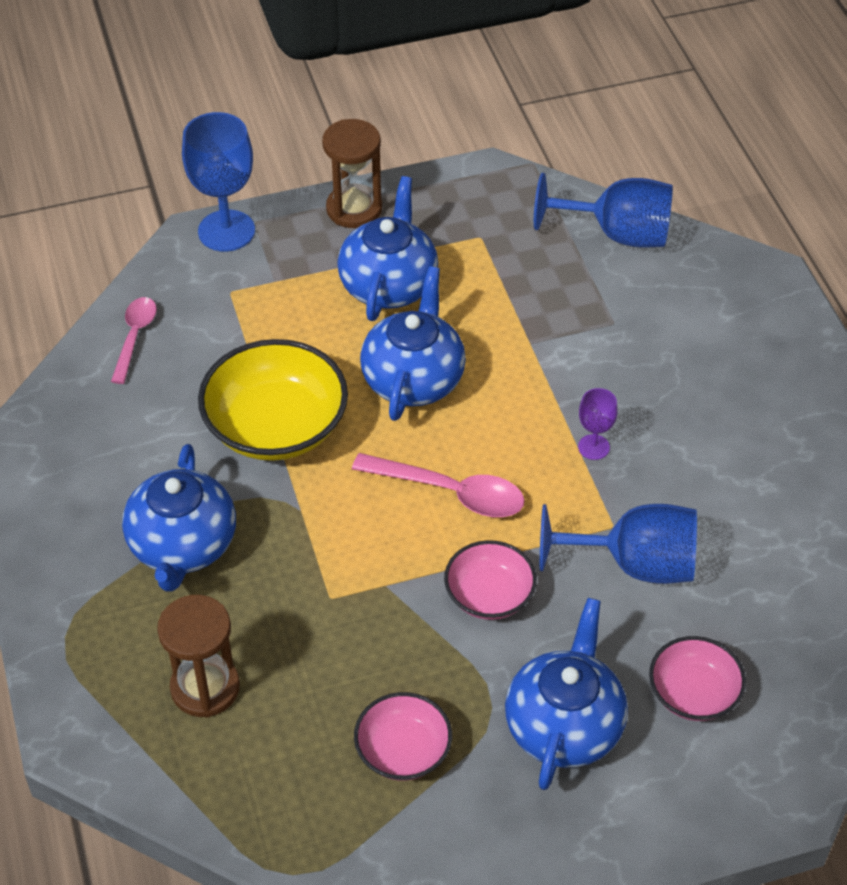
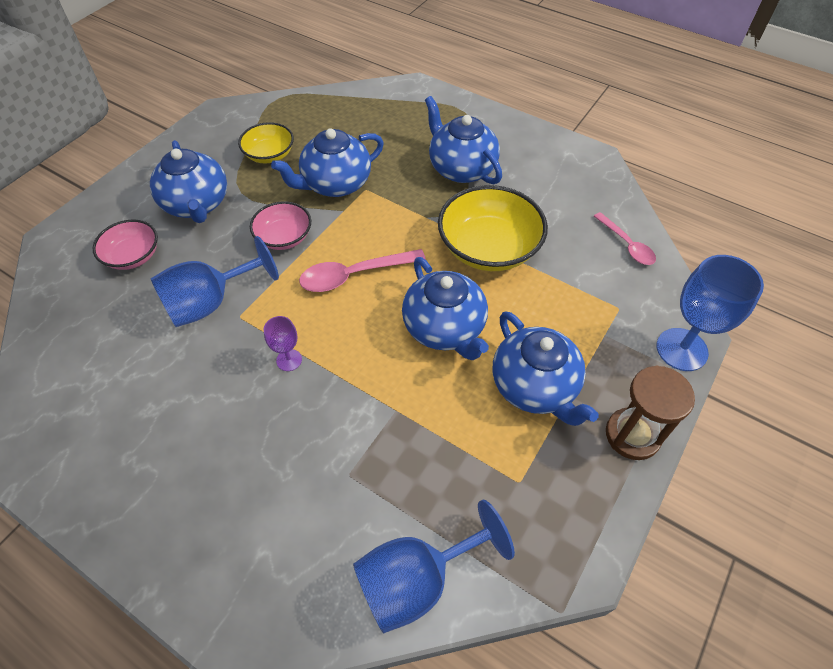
camera: 140 degrees right, 5 degrees up
brown hourglass [157,595,240,718] -> none
pink bowl [354,692,452,781] -> yellow bowl [238,122,294,163]
none -> blue teapot [271,128,384,197]

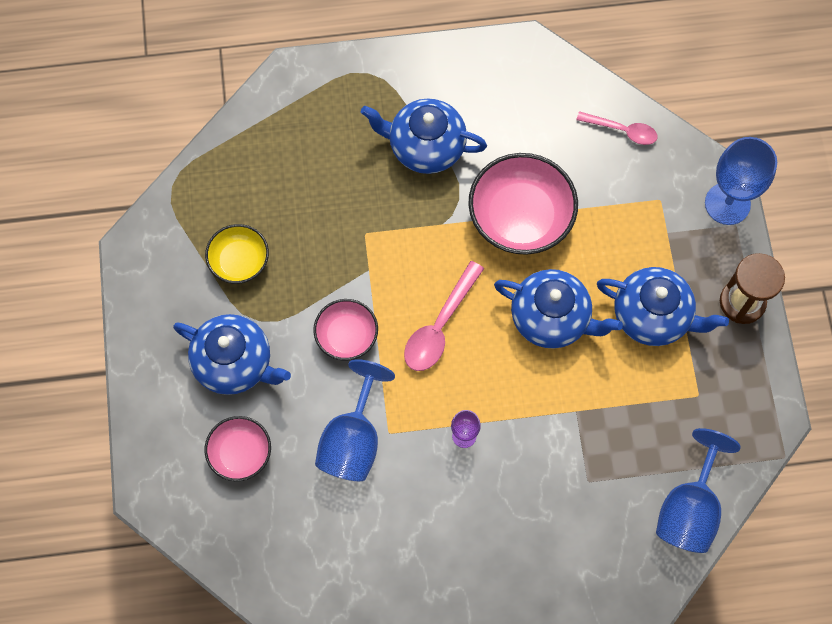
camera: 40 degrees left, 15 degrees up
blue teapot [271,128,384,197] -> none
yellow bowl [438,185,548,271] -> pink bowl [468,153,578,255]

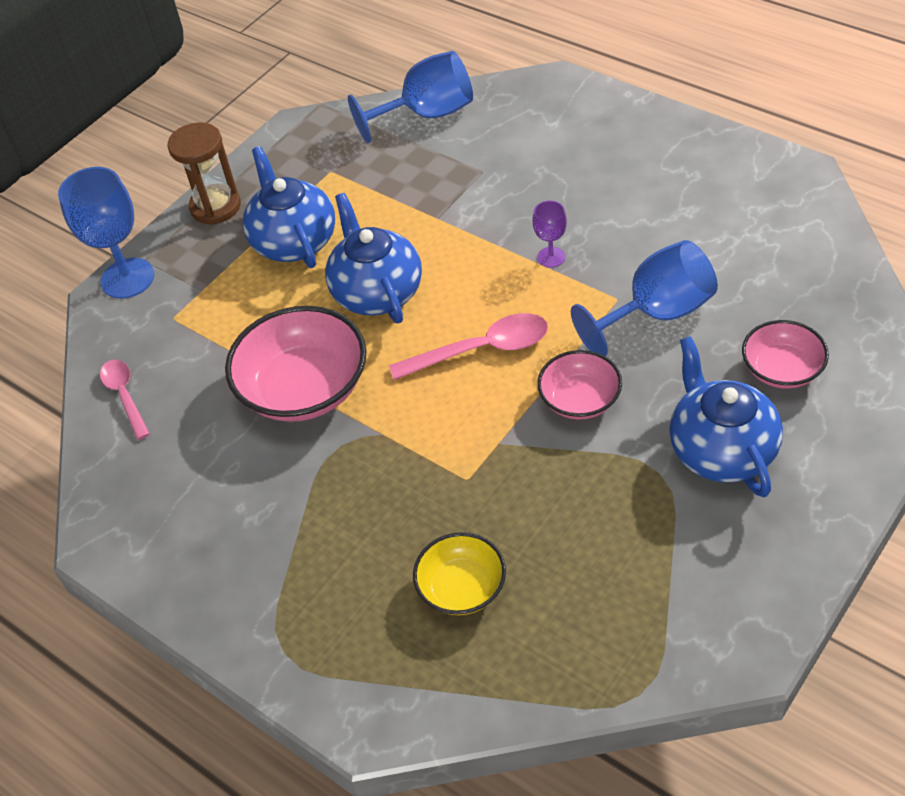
camera: 130 degrees left, 20 degrees down
yellow bowl [205,224,269,284] -> yellow bowl moved to [413,532,506,615]
blue teapot [361,99,487,174] -> none

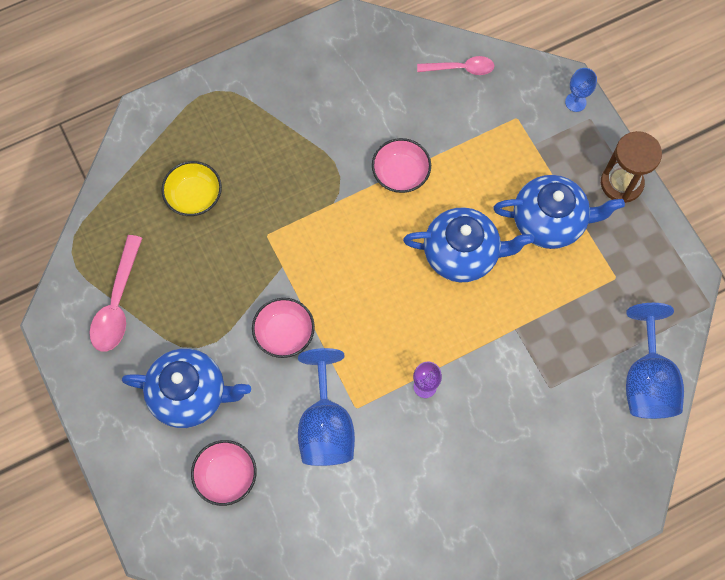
camera: 110 degrees right, 20 degrees up
blue goblet [58,167,154,299] -> blue goblet [565,68,597,112], size x0.50
pink bowl [225,306,366,422] -> pink bowl [372,138,431,193], size x0.58
pink spoon [389,313,548,380] -> pink spoon moved to [89,235,142,352]

